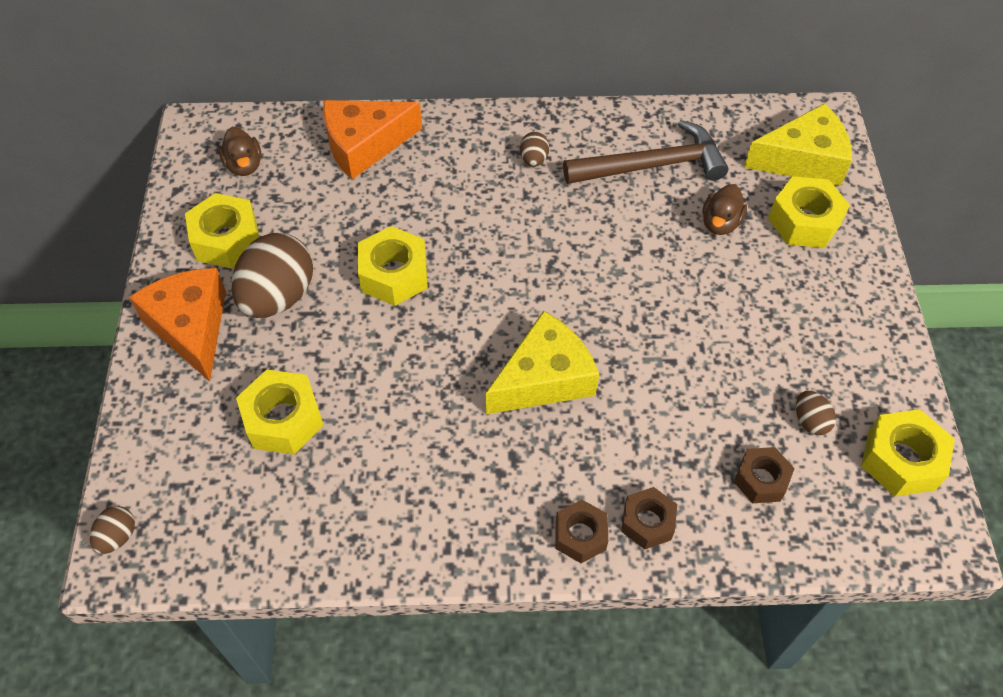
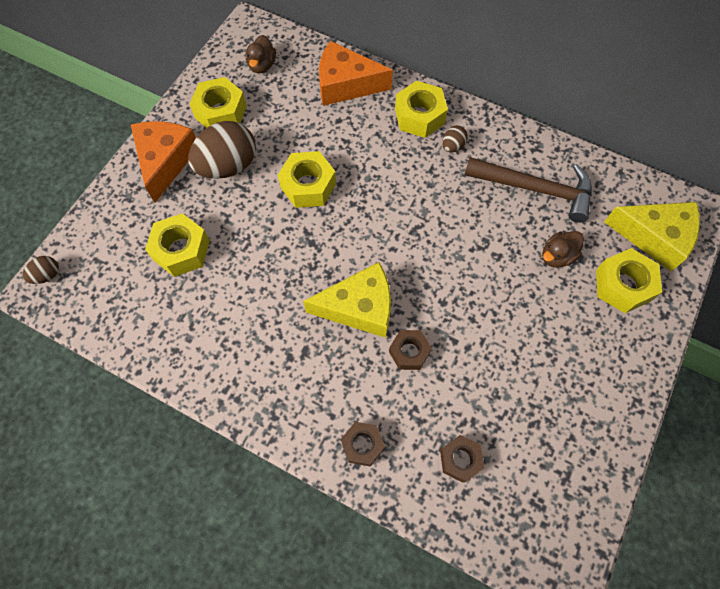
camera: 30 degrees right, 10 degrees up
brown nut [555,500,608,563] -> brown nut moved to [389,330,432,370]
brown egg [796,391,836,435] -> none
yellow nut [861,409,955,497] -> yellow nut moved to [395,81,448,138]

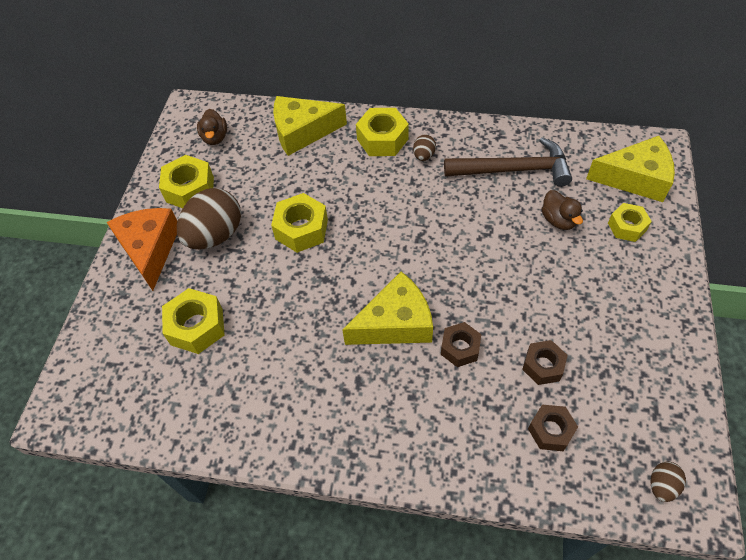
camera: 15 degrees left, 10 degrees down
brown egg [22,256,59,284] -> brown egg moved to [651,462,686,502]
orange cheese [319,41,393,106] -> yellow cheese [273,96,347,156]
brown nut [341,422,385,467] -> brown nut moved to [522,340,568,385]
brown duck [542,231,584,268] -> brown duck turned 60 degrees counterclockwise [542,190,583,230]
yellow nut [596,248,662,313] -> yellow nut [608,203,652,242], size x0.66

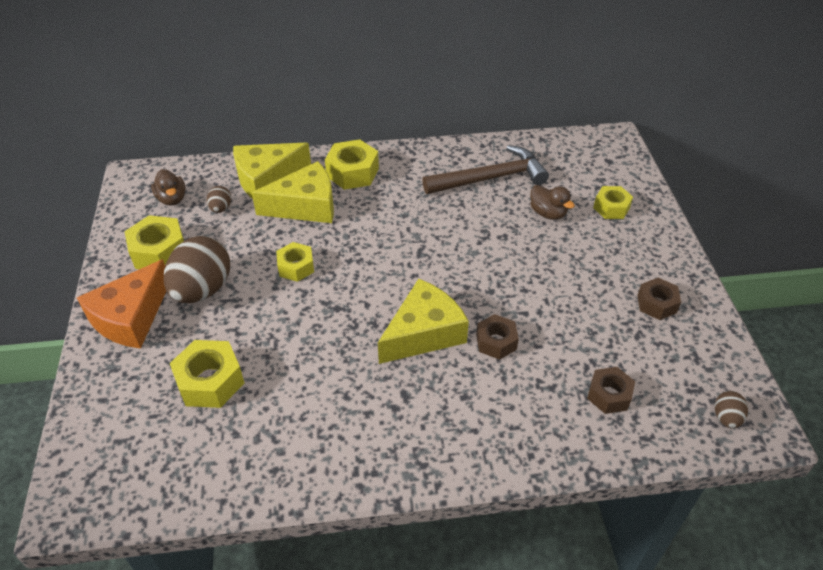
camera: 20 degrees left, 10 degrees down
orange cheese [107,208,177,291] -> orange cheese turned 120 degrees counterclockwise [77,259,166,349]
yellow nut [271,193,328,253] -> yellow nut [276,242,314,282], size x0.66
brown egg [413,134,436,161] -> brown egg moved to [207,186,232,213]
brown nut [522,340,568,385] -> brown nut moved to [637,278,681,320]
yellow cheese [586,136,675,202] -> yellow cheese moved to [252,161,334,223]

